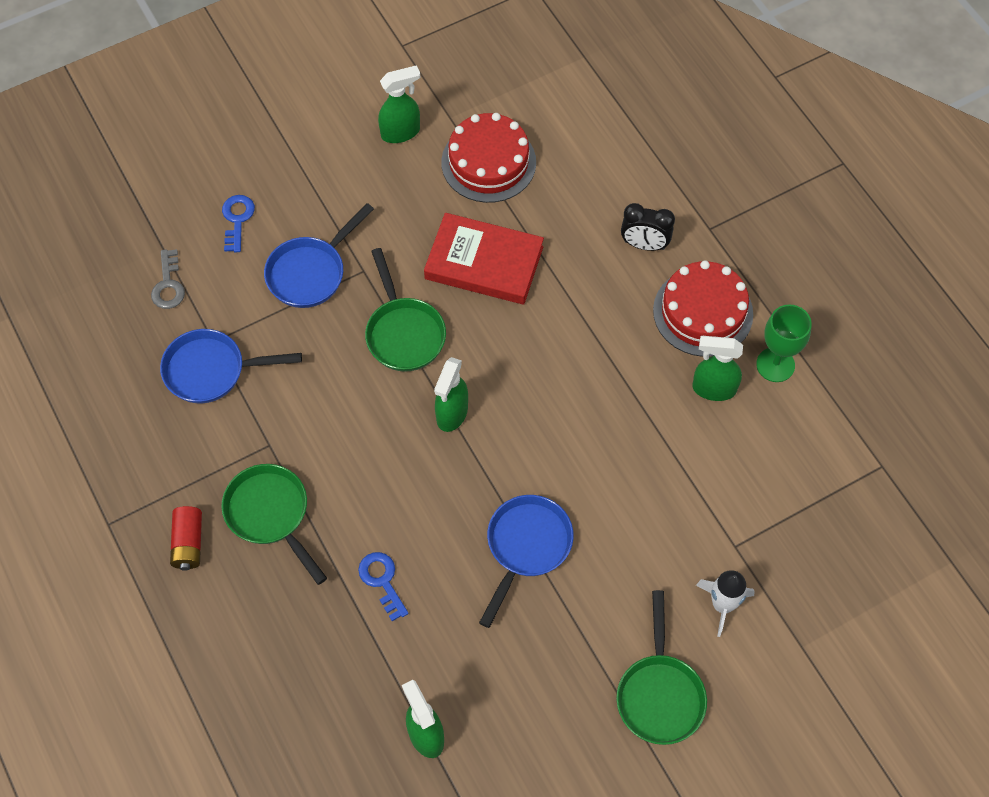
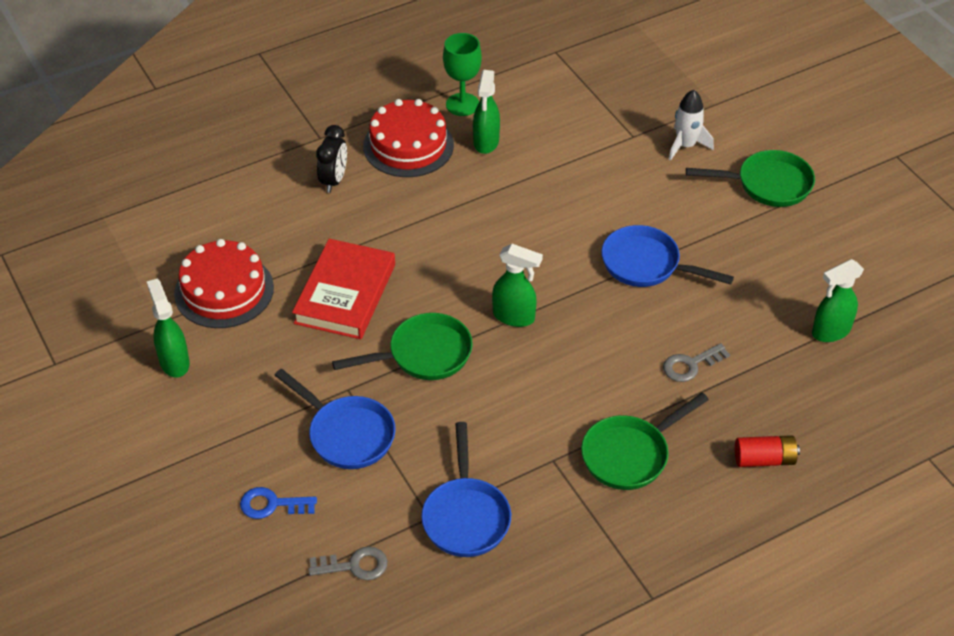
camera: 90 degrees left, 15 degrees down
red battery [170,506,202,571] -> red battery moved to [735,435,800,467]
blue key [358,552,409,621] -> grey key [663,343,730,382]

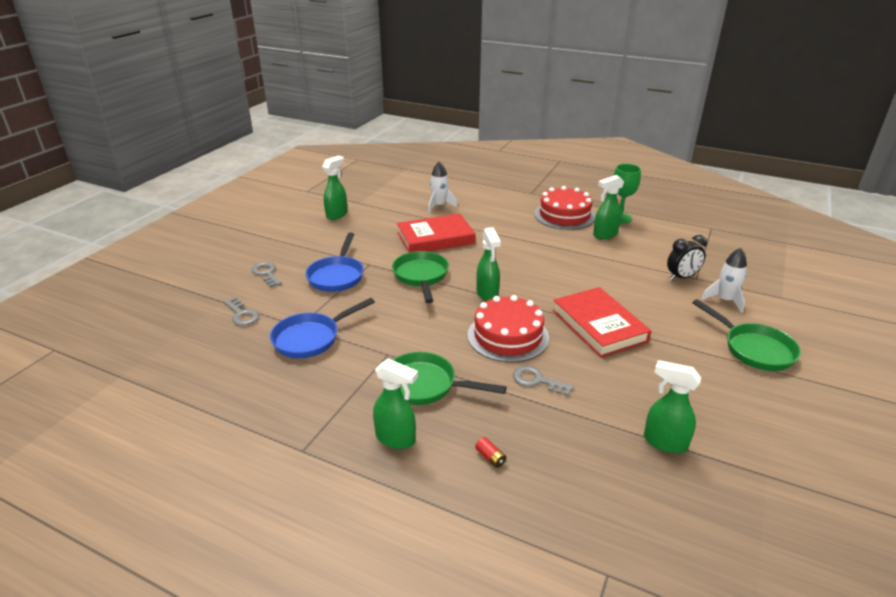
camera: 55 degrees right, 15 degrees down
red cake [174,239,274,328] -> red cake moved to [467,295,549,363]
blue key [240,487,317,519] -> grey key [251,262,282,287]
black clock [316,125,347,193] -> black clock moved to [667,235,707,280]
green pan [332,313,473,380] -> green pan turned 135 degrees counterclockwise [392,251,449,303]
blue pan [601,225,734,287] -> red book [552,287,651,357]
red battery [735,435,800,467] -> red battery [475,437,506,468], size x0.56
none -> green spray bottle [373,359,418,449]
none -> white rocket [428,161,457,213]

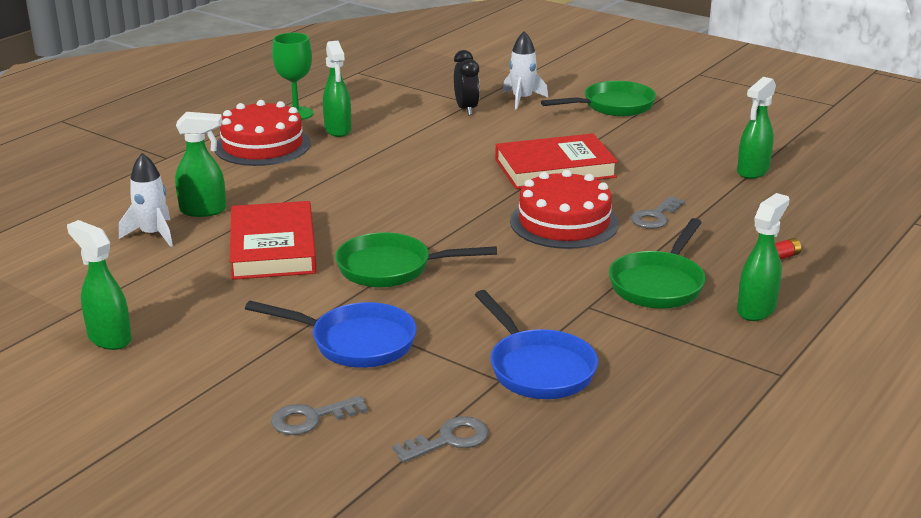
camera: 80 degrees left, 5 degrees down
green spray bottle [476,227,501,301] -> green spray bottle moved to [175,112,226,217]

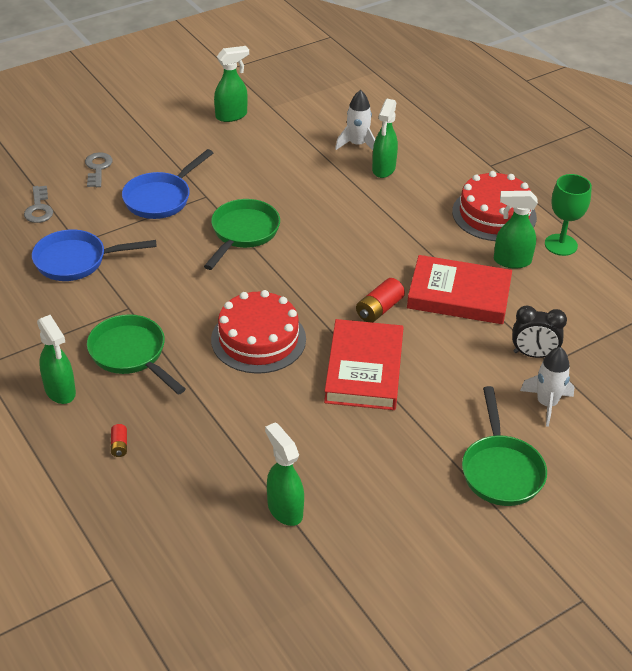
camera: 110 degrees right, 15 degrees up
red book [230,201,317,280] -> red book moved to [407,255,512,324]
grey key [631,196,685,229] -> none
none -> red battery [356,278,405,323]

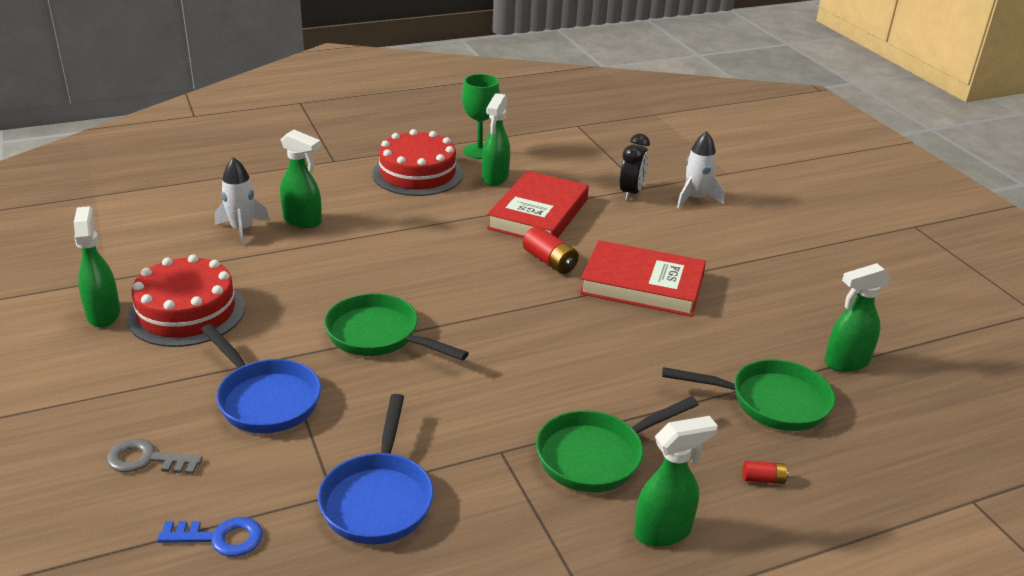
camera: 80 degrees left, 10 degrees down
grey key [24,186,53,223] -> blue key [157,517,263,557]
red cake [211,290,306,374] -> red cake moved to [127,255,245,347]
green pan [462,386,547,506] -> green pan moved to [662,359,835,431]

